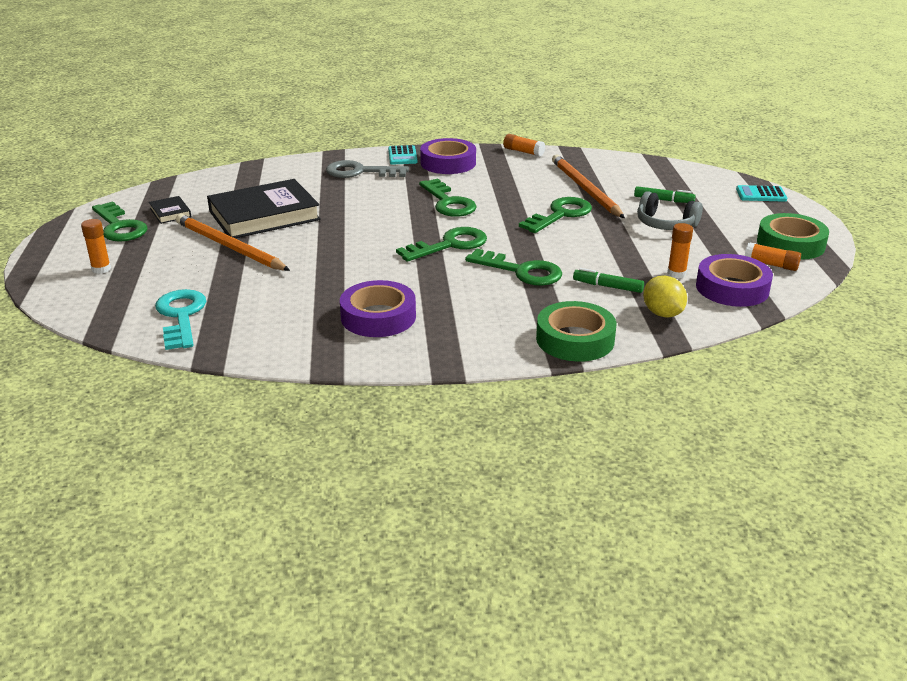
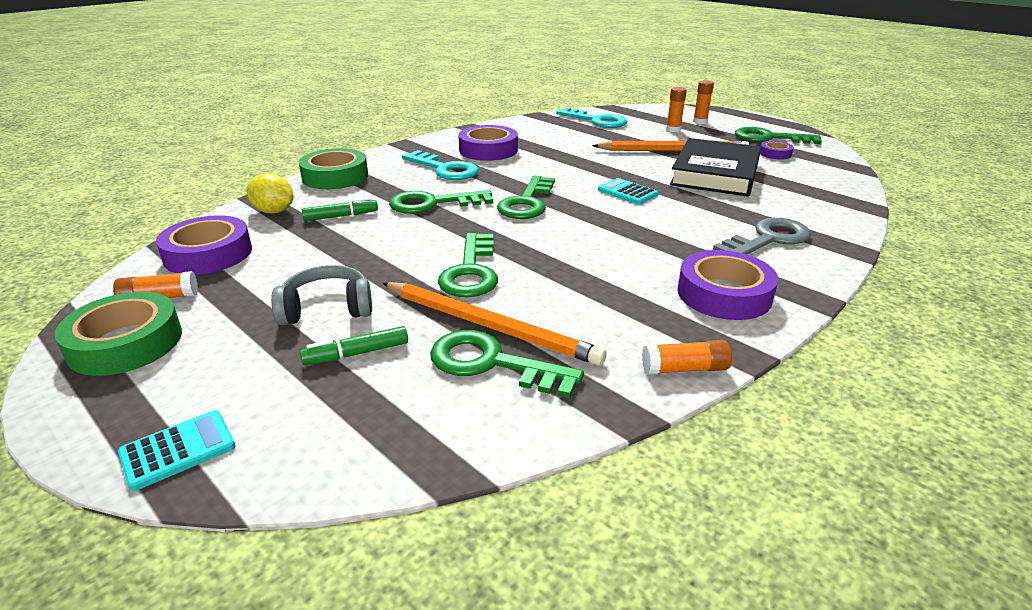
camera: 140 degrees right, 0 degrees up
black book [149,196,191,224] -> purple tape [760,141,794,160]
turquoise calculator [388,145,418,165] -> turquoise calculator moved to [598,178,658,204]
green key [419,178,477,217] -> green key moved to [430,330,584,398]
orange glue stick [667,223,693,278] -> orange glue stick moved to [666,87,687,132]
none -> turquoise key [402,150,479,180]

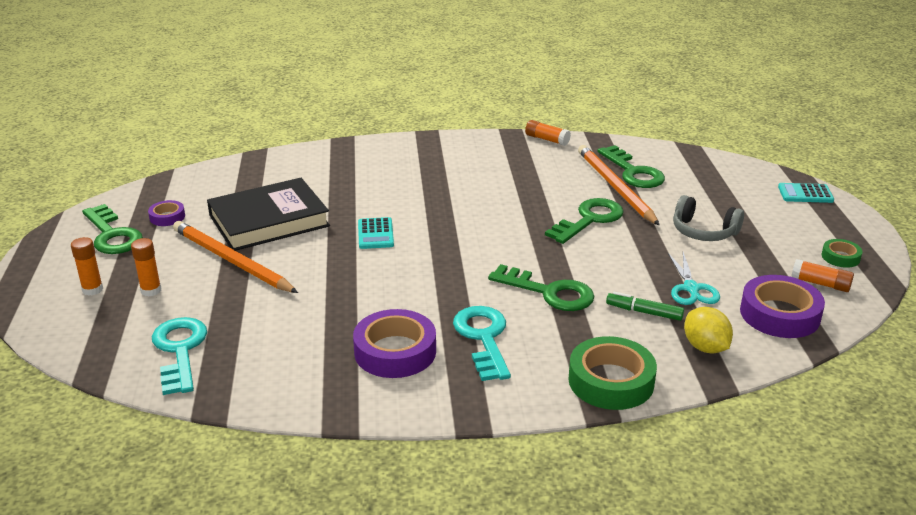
camera: 140 degrees left, 0 degrees up
green tape [54,292,182,376] -> green tape [822,239,863,268], size x0.52
green marker [300,326,408,365] -> none
green key [497,176,555,219] -> none
purple tape [677,250,778,320] -> none
grey key [713,218,811,255] -> none
none -> turquoise scissors [668,252,720,305]

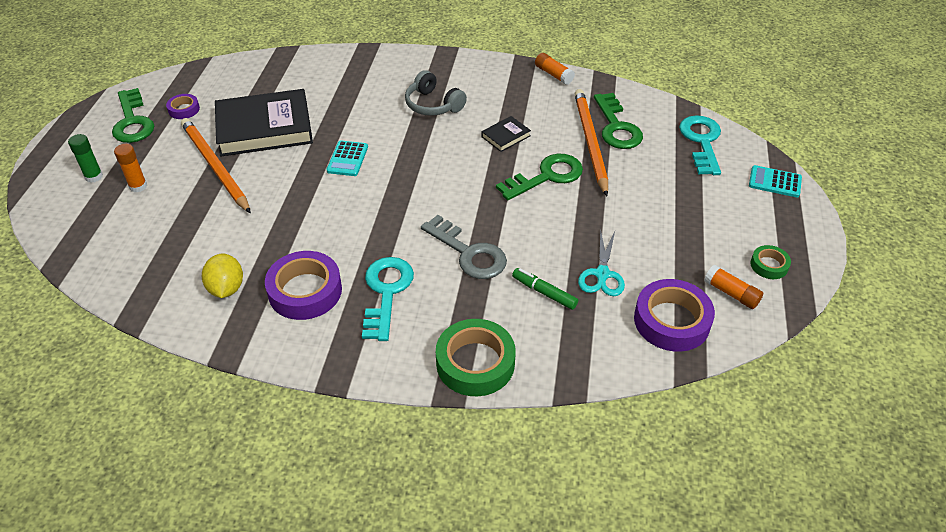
camera: 15 degrees right, 15 degrees up
orange glue stick [71,237,103,296] -> green glue stick [68,134,103,183]
turquoise key [152,317,207,395] -> turquoise key moved to [679,115,721,175]
green key [488,264,594,311] -> grey key [421,215,507,279]
grey headphones [673,195,744,241] -> grey headphones moved to [405,70,467,116]
yellow lemon [684,307,733,354] -> yellow lemon moved to [202,254,243,298]
none -> black book [481,116,531,152]

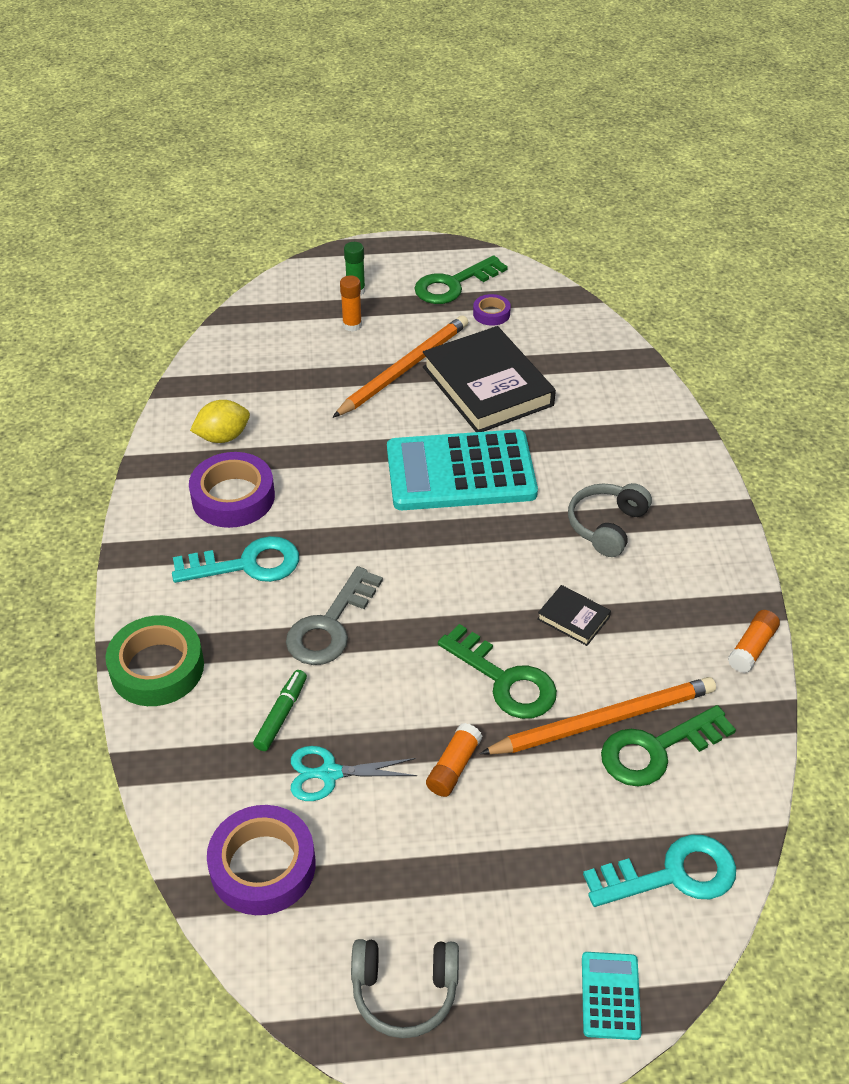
camera: 75 degrees right, 0 degrees up
turquoise calculator [326,140,368,176] -> turquoise calculator [387,429,538,510], size x2.31
orange glue stick [704,265,763,309] -> orange glue stick moved to [426,723,482,797]
green tape [750,245,791,279] -> grey headphones [351,939,459,1038]

